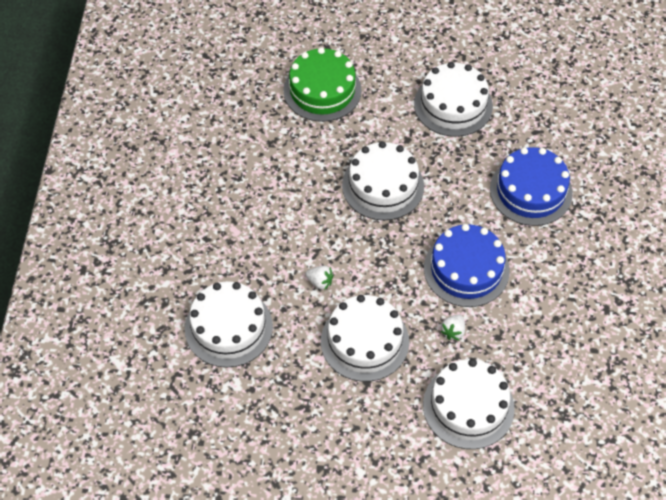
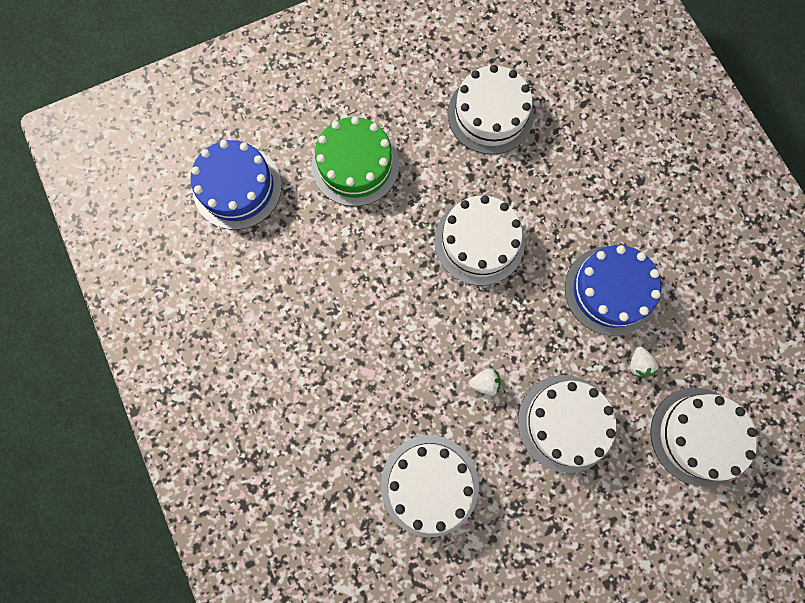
camera: 30 degrees left, 20 degrees up
blue cake [490,147,573,226] -> blue cake moved to [191,140,282,230]

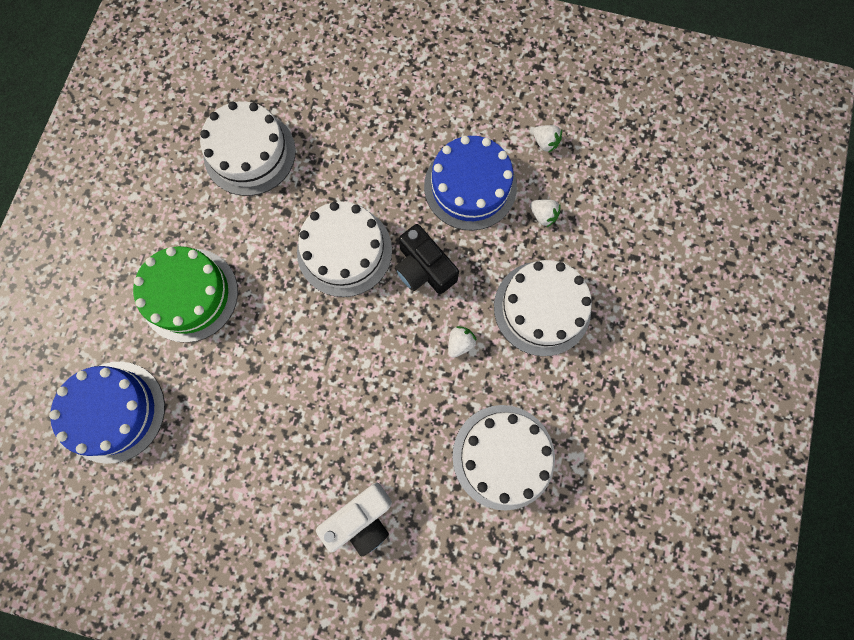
camera: 50 degrees left, 0 degrees up
white cake [651,388,758,487] -> none
none -> white camera [316,482,392,557]
none -> black camera [395,224,459,294]
none -> white strawberry [533,125,562,153]

